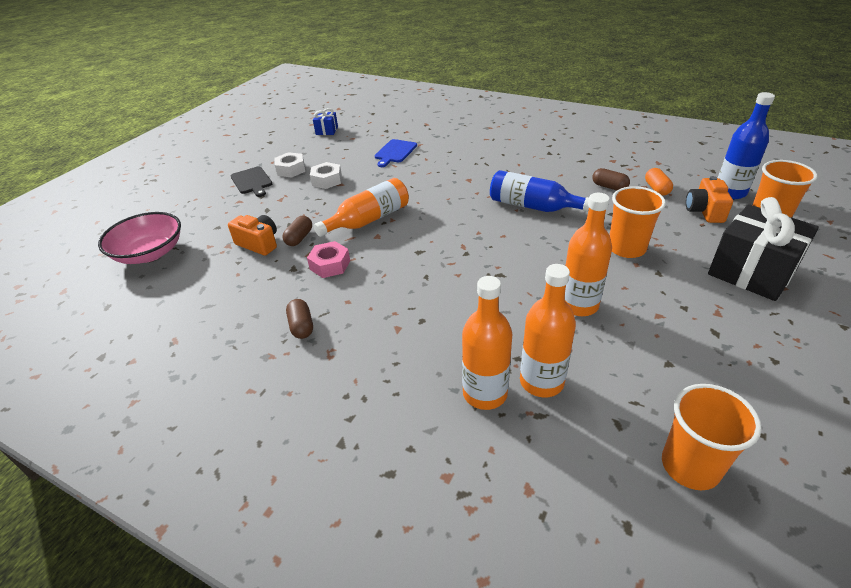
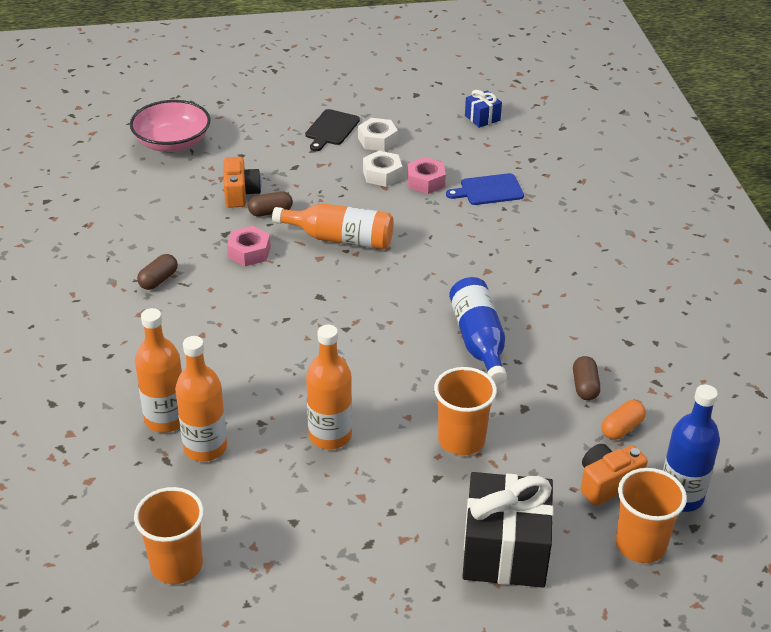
camera: 50 degrees right, 0 degrees up
none -> pink nut [407,157,446,194]

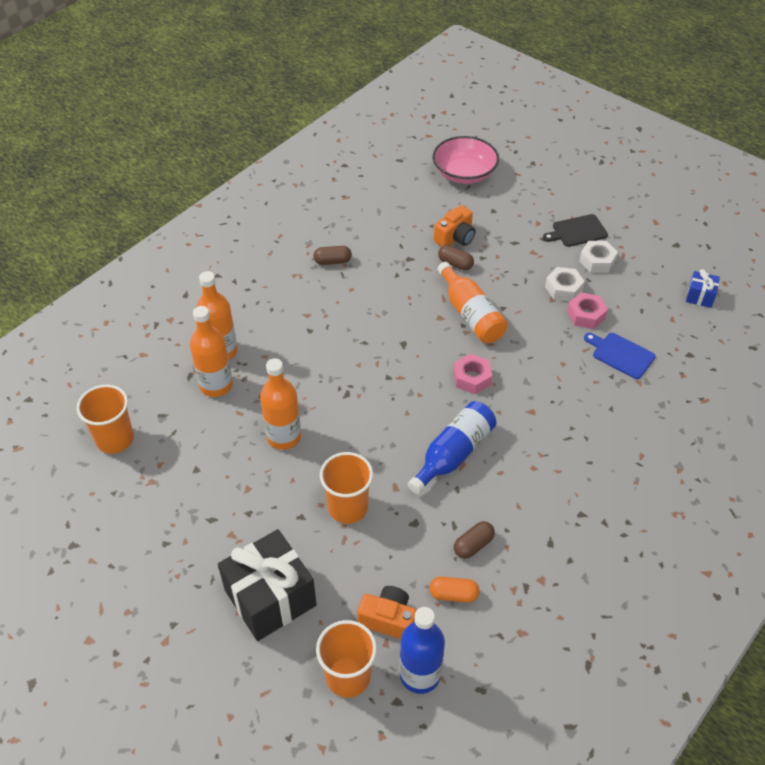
camera: 50 degrees right, 10 degrees up
pink nut [227,226,271,266] -> pink nut moved to [454,354,492,394]

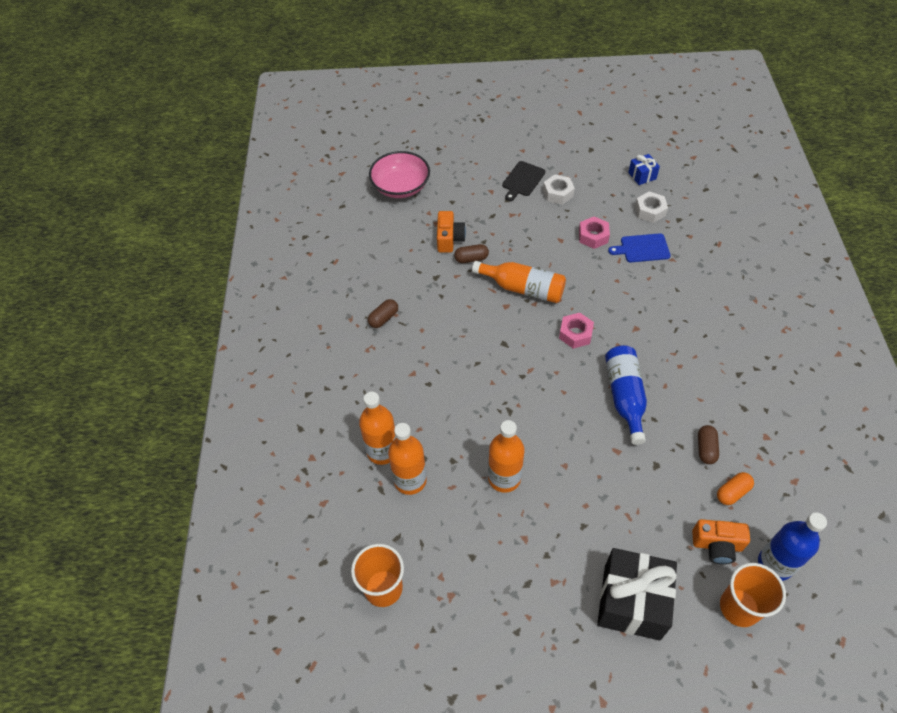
camera: 40 degrees left, 5 degrees up
orange cup [320,452,373,524] -> none
orange camera [357,586,417,639] -> orange camera turned 150 degrees counterclockwise [692,519,750,564]
white nut [545,267,585,301] -> white nut moved to [635,191,668,223]

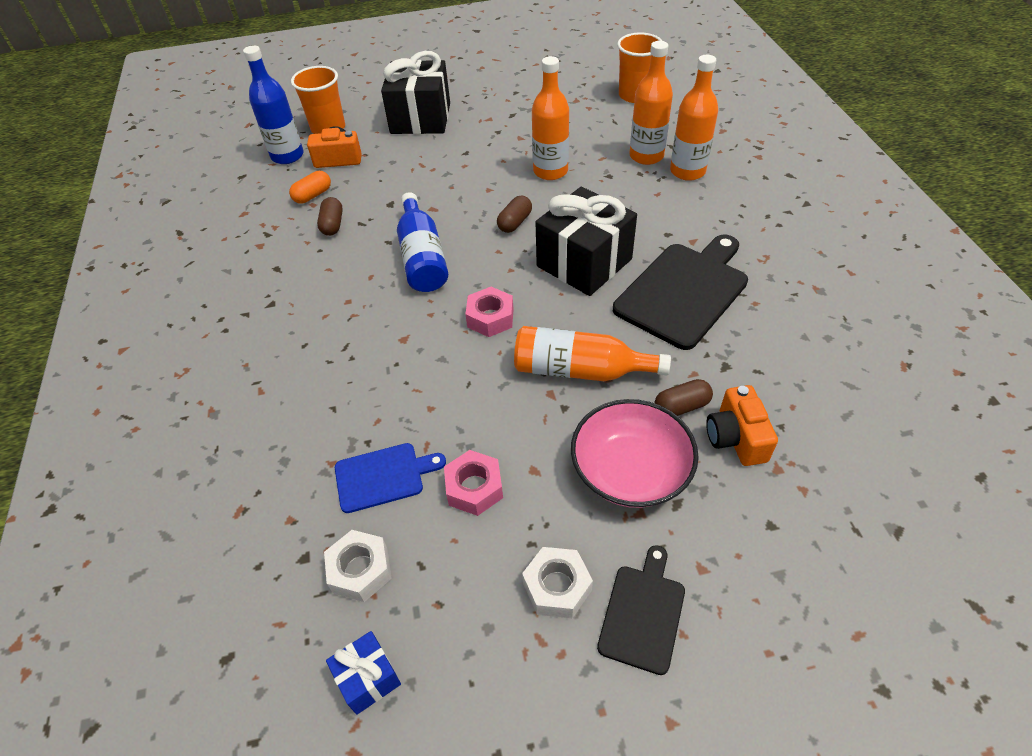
camera: 170 degrees right, 5 degrees down
brown capsule [368,299,398,328] -> brown capsule moved to [497,195,532,233]
pink bowl [369,151,430,198] -> pink bowl moved to [571,399,699,508]
none -> black gift [536,187,637,296]
none -> black cutting board [613,235,748,350]

